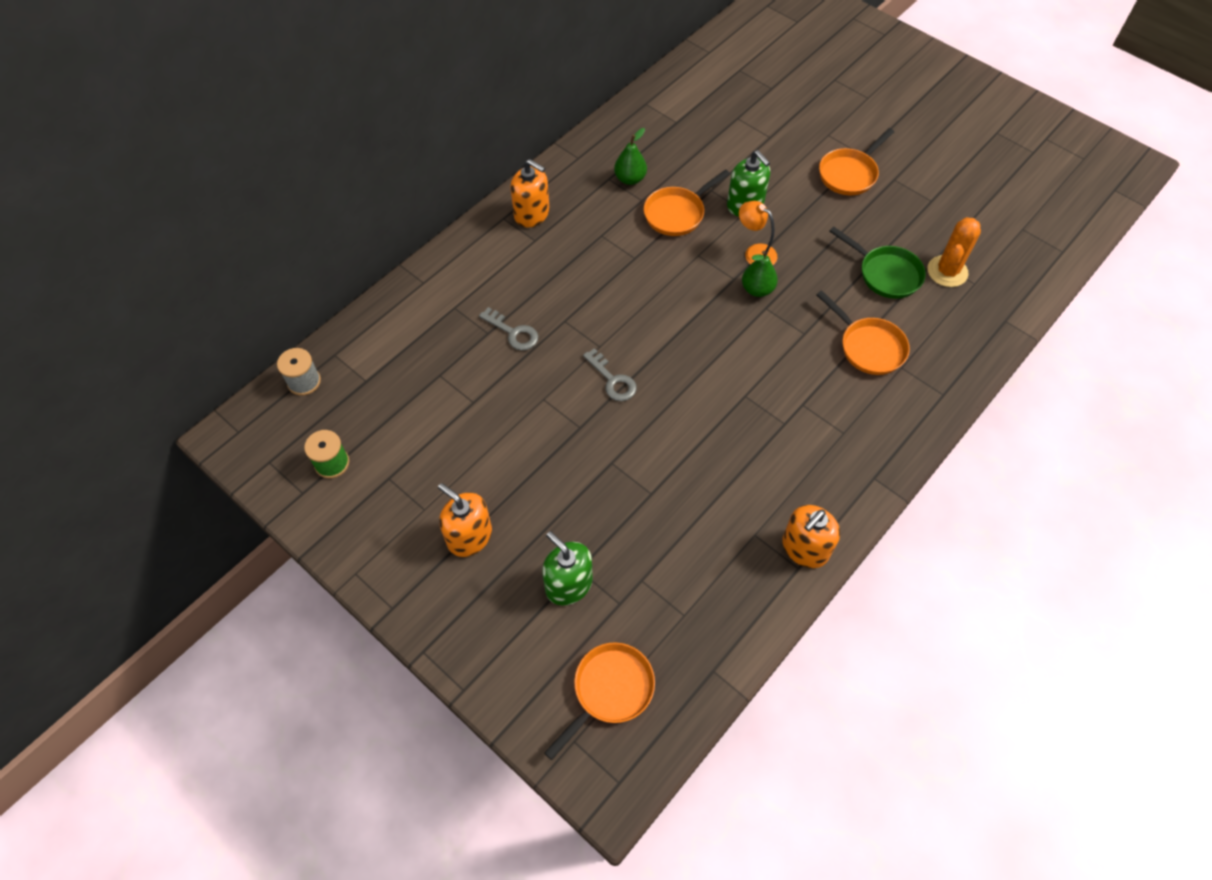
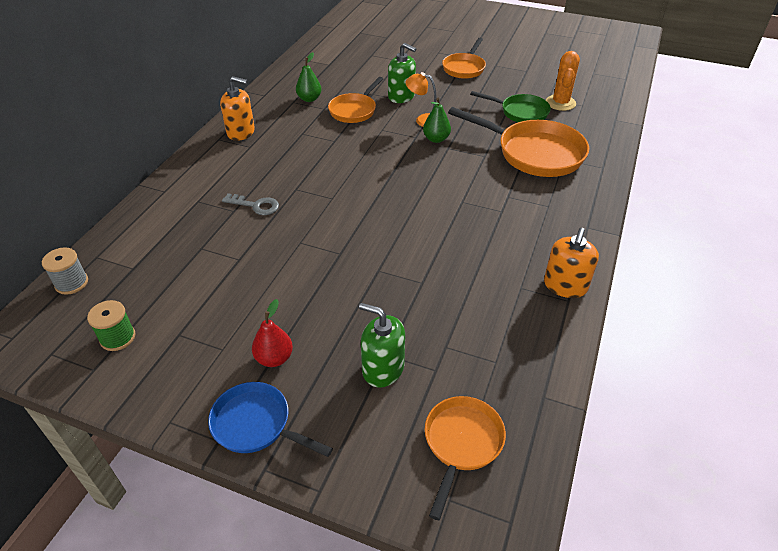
camera: 20 degrees left, 15 degrees down
orange soap dispenser [438,483,492,557] -> red pear [252,299,293,367]
grey key [583,348,637,401] -> none
orange pan [816,290,910,375] -> orange pan [448,107,589,177], size x1.67
none -> blue pan [208,382,333,457]

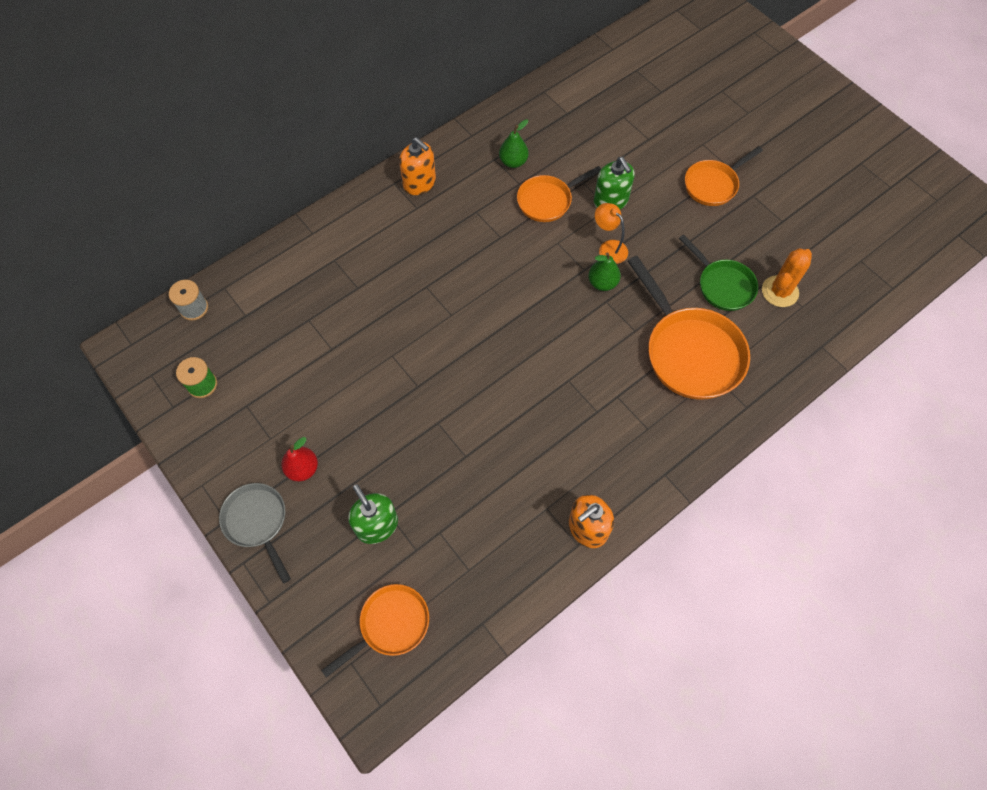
camera: 30 degrees right, 20 degrees up
blue pan [208,382,333,457] -> grey pan [219,483,291,583]
grey key [222,193,279,215] -> none

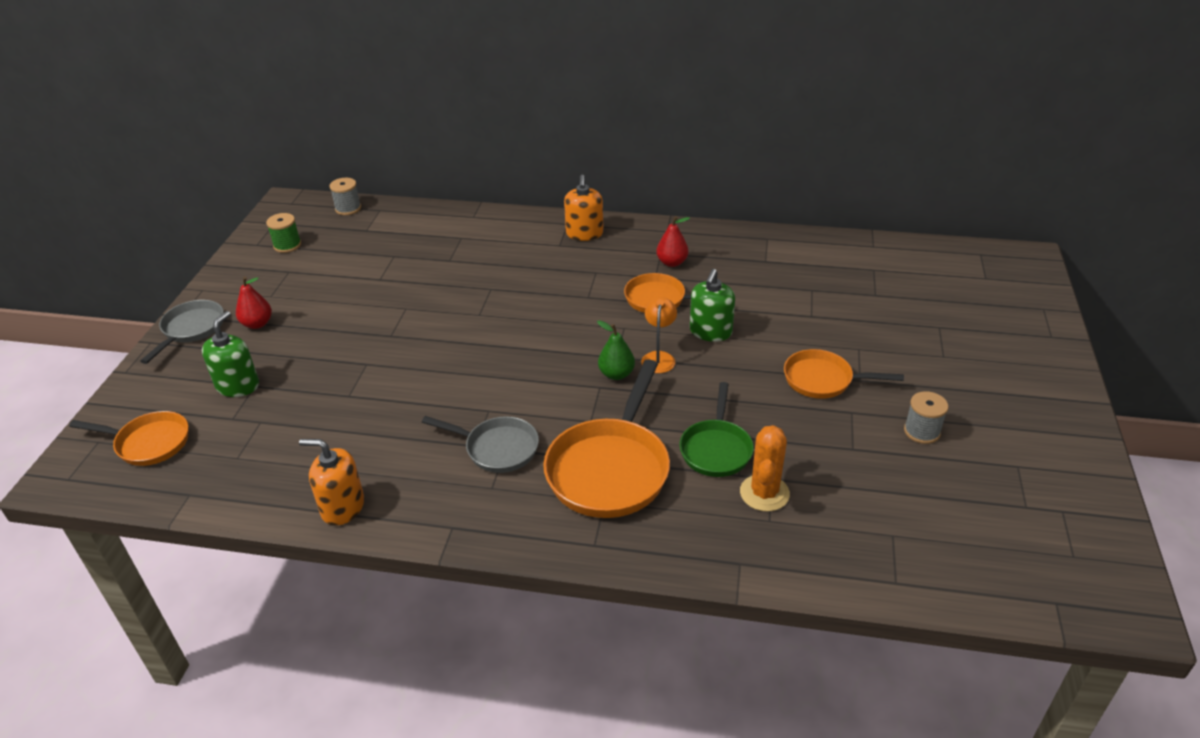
camera: 50 degrees right, 25 degrees down
green pear [499,119,529,168] -> red pear [656,216,690,267]
orange cactus [762,248,812,307] -> orange cactus turned 75 degrees counterclockwise [740,425,790,512]
none -> grey pan [422,416,539,473]
none -> grey spool [904,391,948,444]

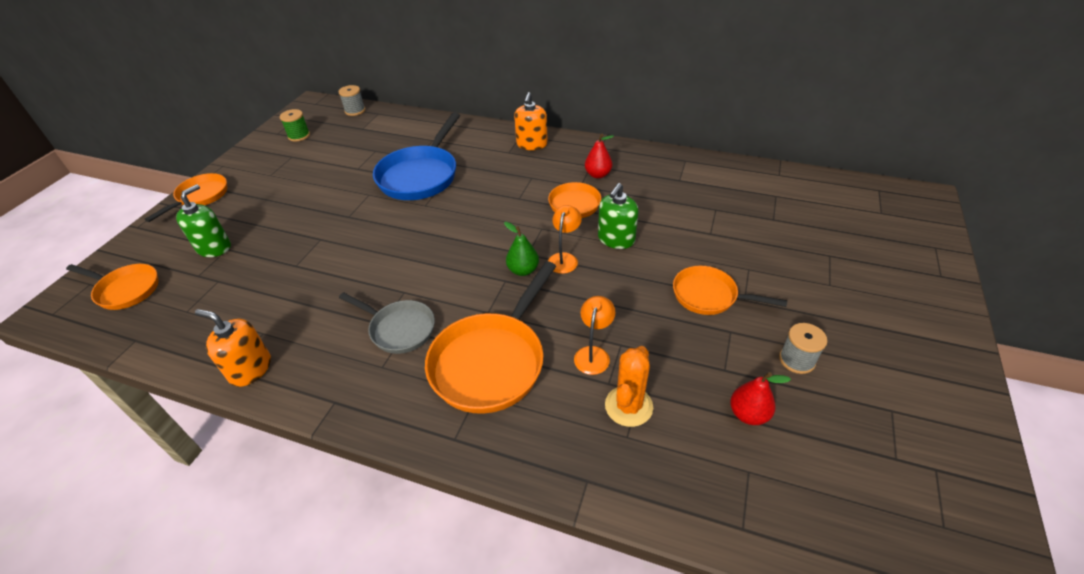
camera: 10 degrees right, 5 degrees up
grey pan [140,300,224,364] -> orange pan [145,173,227,222]
red pear [236,276,272,329] -> red pear moved to [730,372,791,425]
green pan [679,382,754,477] -> orange lamp [574,296,615,375]
none -> blue pan [373,113,460,200]

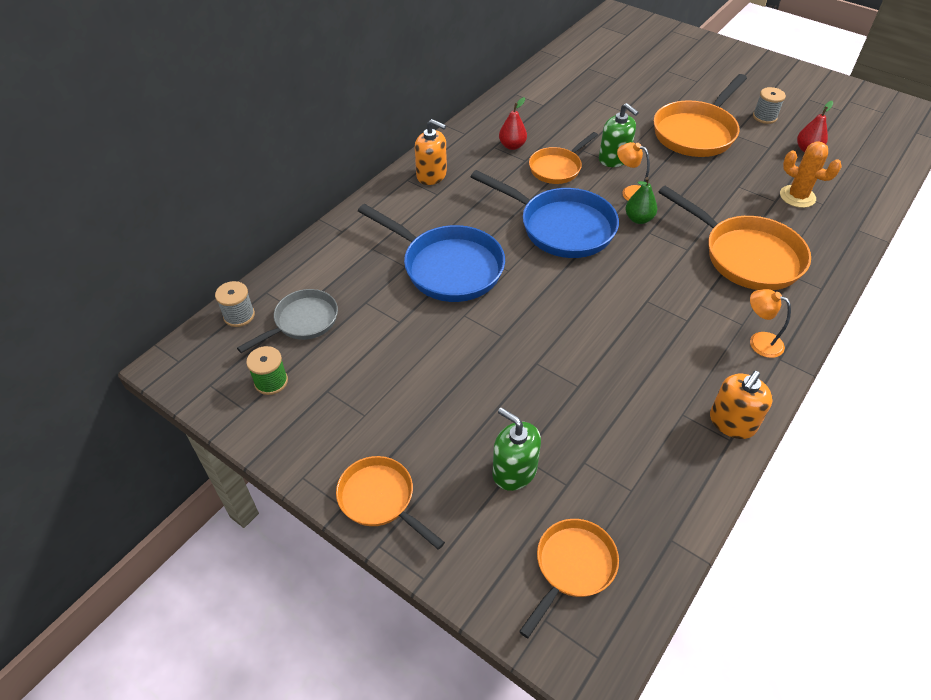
camera: 75 degrees left, 5 degrees up
grey pan [339,292,435,354] -> grey pan moved to [237,289,338,353]
orange lamp [574,296,615,375] -> orange lamp moved to [750,289,791,358]
orange pan [673,266,787,315] -> orange pan [654,74,747,157], size x1.67
none -> blue pan [471,170,619,258]

